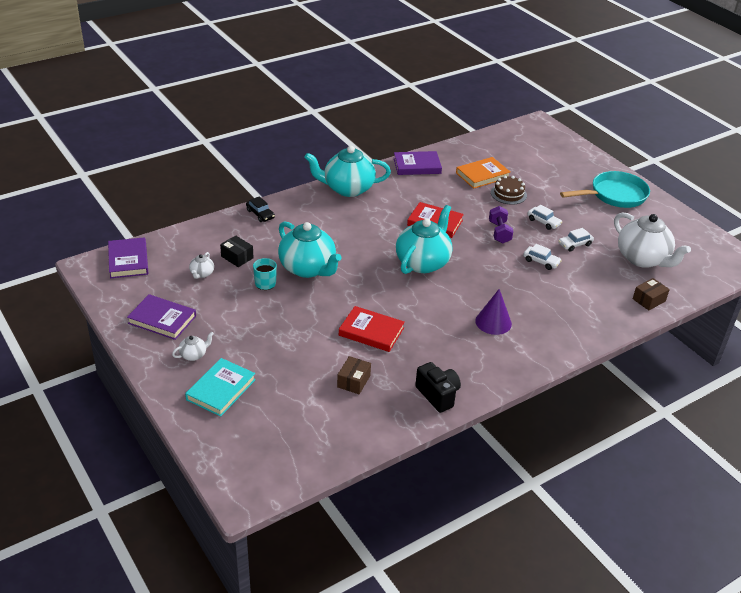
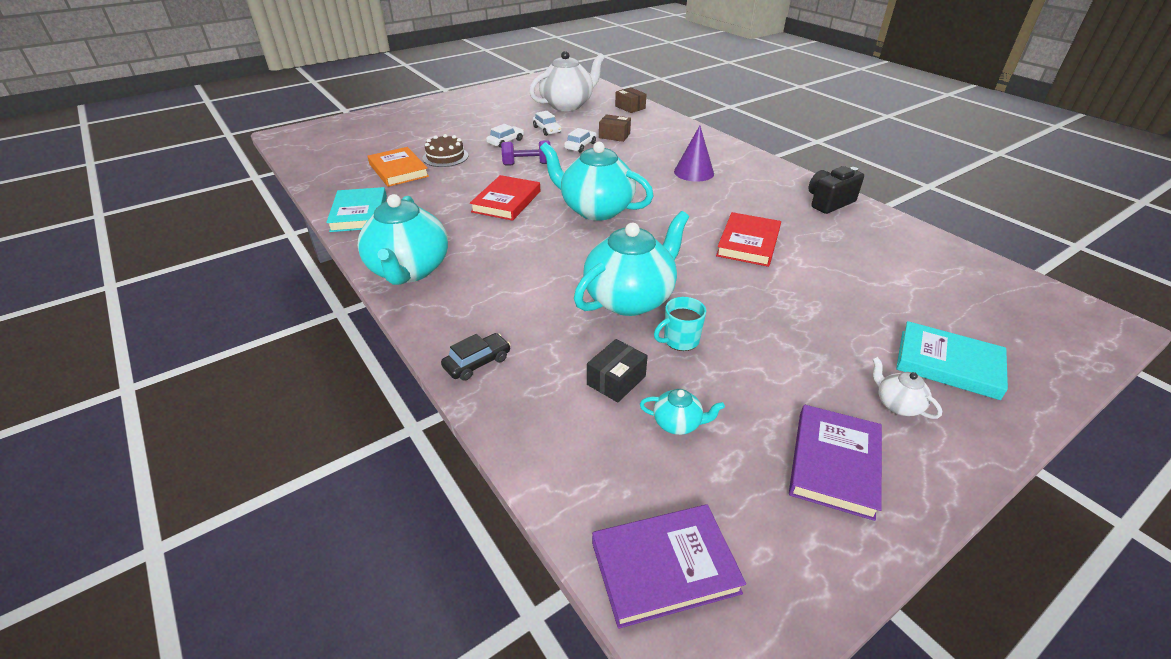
camera: 90 degrees left, 0 degrees up
white teapot [189,252,214,279] -> turquoise teapot [640,389,725,435]
brown box [337,356,371,394] -> brown box moved to [599,114,631,142]
purple book [394,151,442,175] -> turquoise book [326,187,387,232]
turquoise pan [560,171,650,208] -> none

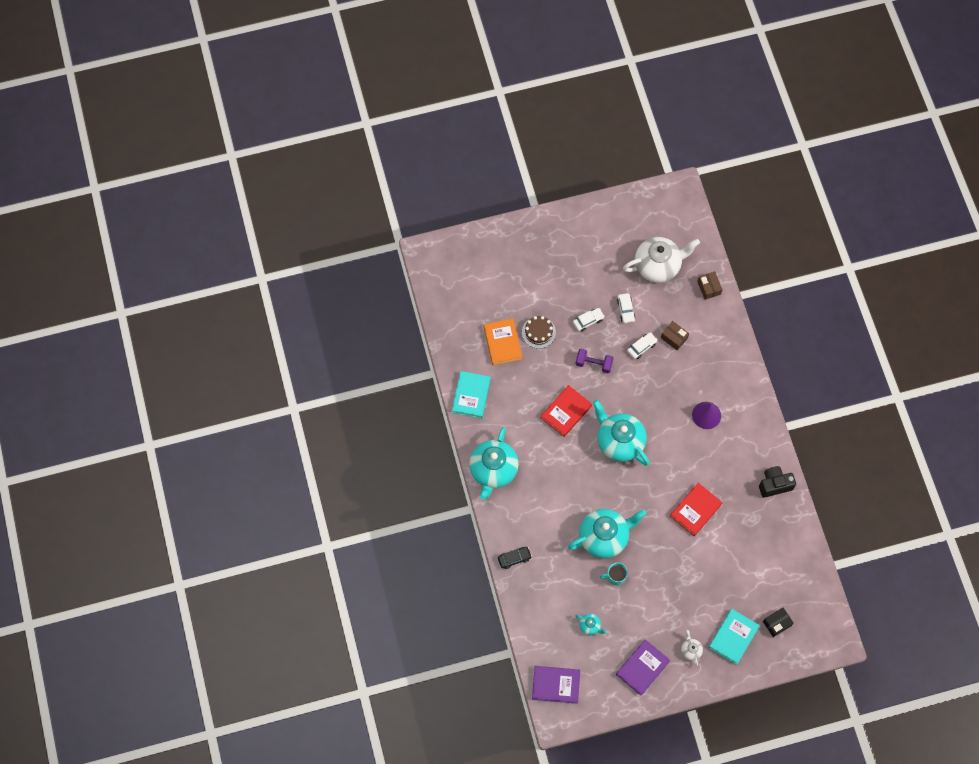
camera: 20 degrees right, 30 degrees up
black box [587,339,648,403] -> black box moved to [763,607,794,637]
turquoise book [896,321,1008,400] -> turquoise book turned 75 degrees clockwise [709,609,760,665]

